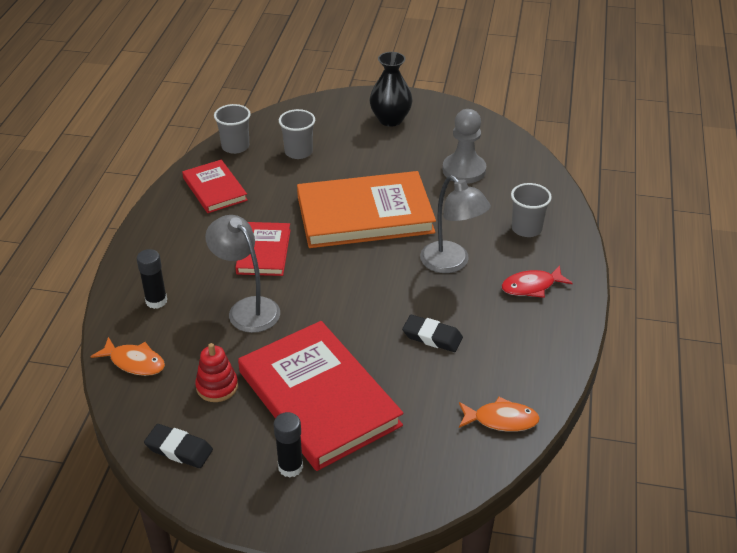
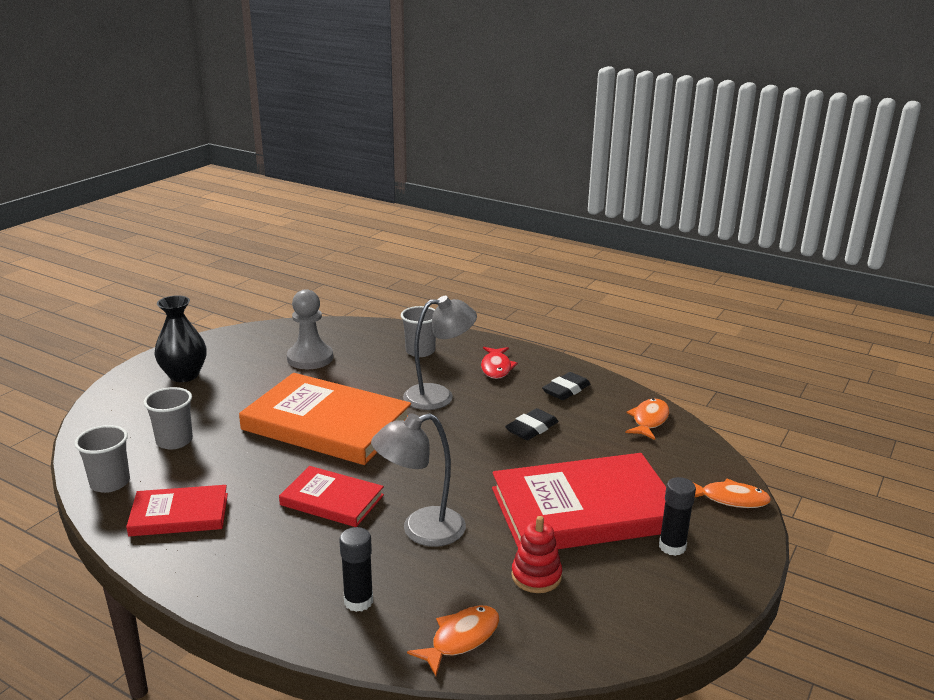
camera: 70 degrees left, 15 degrees down
black eraser [144,424,213,468] -> black eraser moved to [542,372,590,400]
orange book [297,171,436,248] -> orange book turned 75 degrees counterclockwise [239,373,411,465]
none -> orange fish [694,478,771,508]

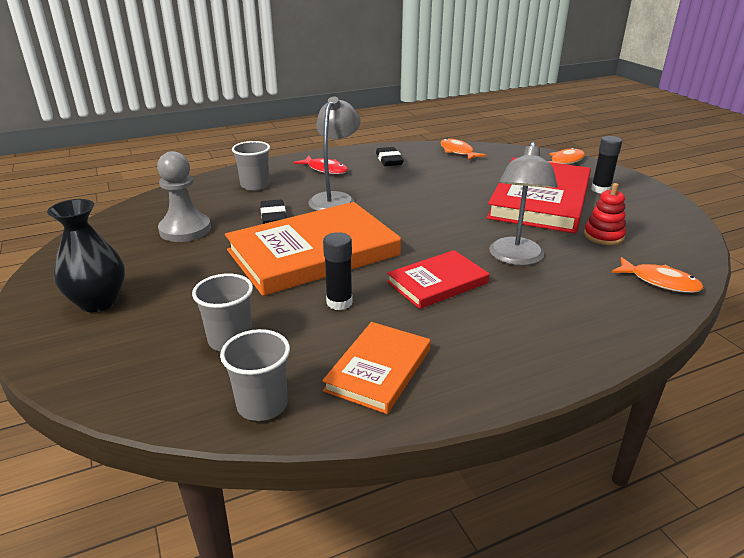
camera: 55 degrees left, 5 degrees up
red book [126,485,228,536] -> orange book [322,322,431,414]
black glue stick [339,527,373,612] -> black glue stick moved to [323,232,353,310]
orange fish [407,605,499,676] -> orange fish turned 135 degrees clockwise [611,257,703,293]
black eraser [505,408,559,440] -> black eraser moved to [260,200,286,224]

